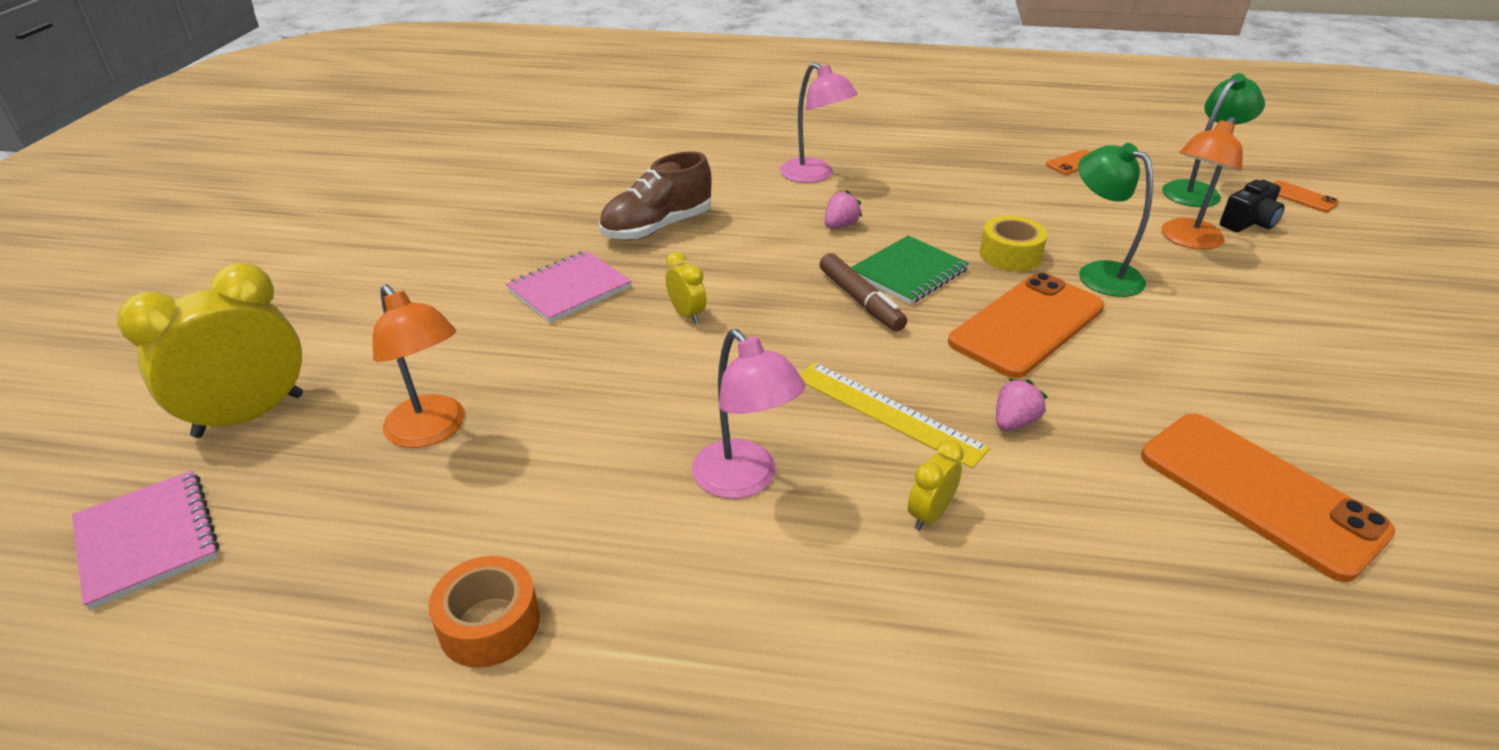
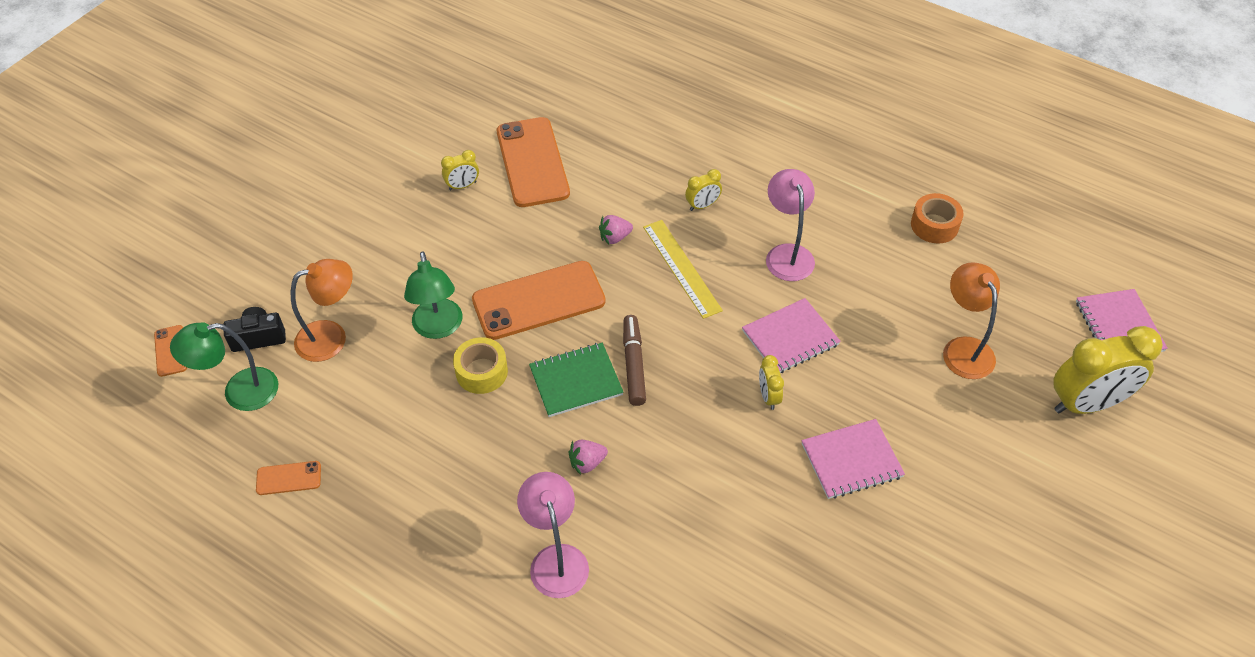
camera: 155 degrees left, 15 degrees up
brown shoe [599,151,711,240] -> none
none -> yellow clock [441,150,479,190]
none -> pink notebook [742,298,841,373]

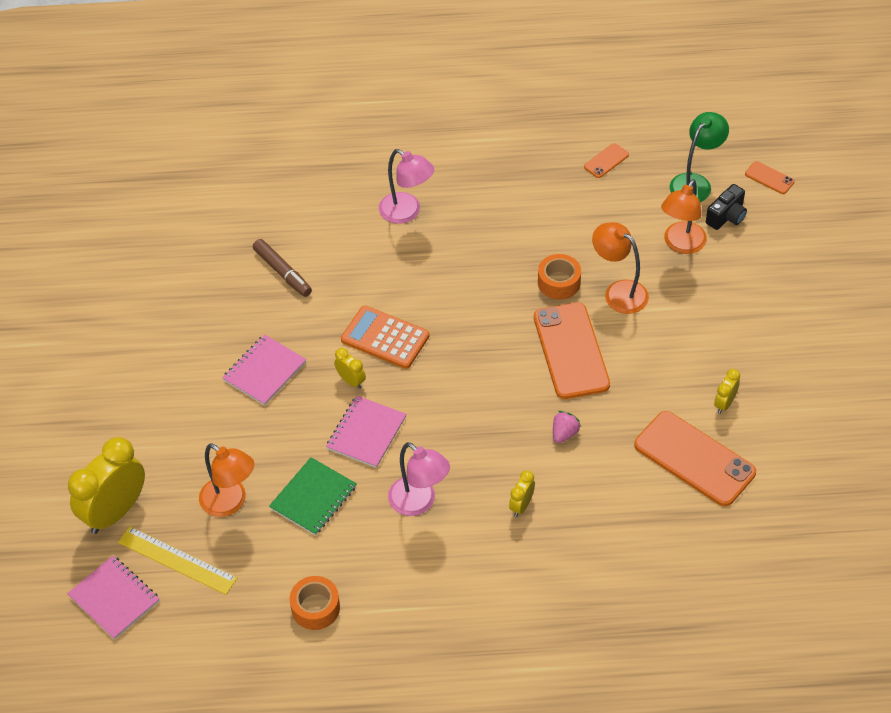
camera: 145 degrees right, 0 degrees up
green lamp [404,251,462,339] -> orange lamp [592,222,649,314]
yellow tape [453,337,508,394] -> orange tape [538,254,581,300]
orange phone [472,261,606,340] -> orange phone turned 45 degrees counterclockwise [534,302,610,399]
green notebook [529,343,623,417] -> green notebook moved to [269,457,357,536]
pink strawberry [568,440,608,475] -> none
brown marker [623,315,646,406] -> brown marker moved to [253,239,312,297]
yellow ruler [643,220,723,319] -> yellow ruler moved to [118,527,237,595]
none -> orange calculator [341,306,430,369]

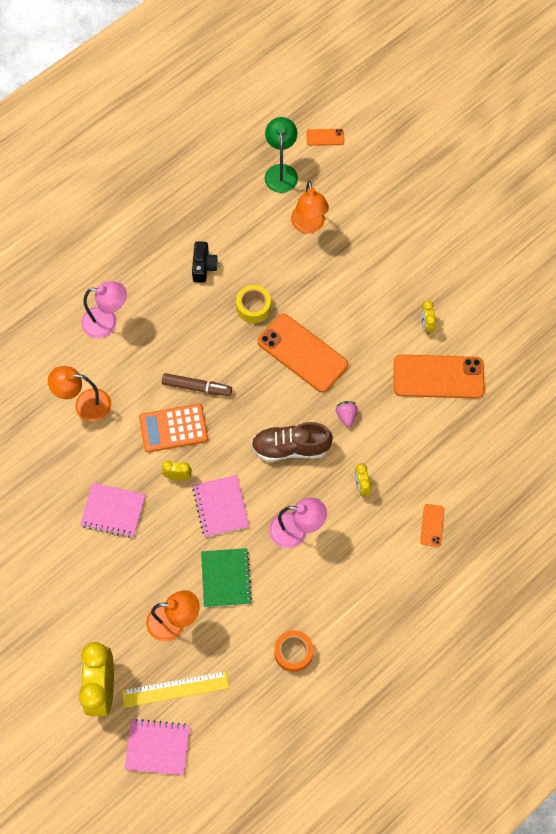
camera: 40 degrees left, 15 degrees up
pink notebook [222,334,306,406] -> pink notebook turned 75 degrees counterclockwise [80,483,146,538]
brown marker [253,239,312,297] -> brown marker moved to [162,373,232,396]
orange tape [538,254,581,300] -> yellow tape [236,285,271,323]
orange phone [584,143,629,178] -> orange phone moved to [420,504,444,547]
orange lamp [592,222,649,314] -> orange lamp moved to [48,366,111,422]
black camera [706,184,747,230] -> black camera moved to [192,241,218,283]
none -> brown shoe [251,422,333,462]

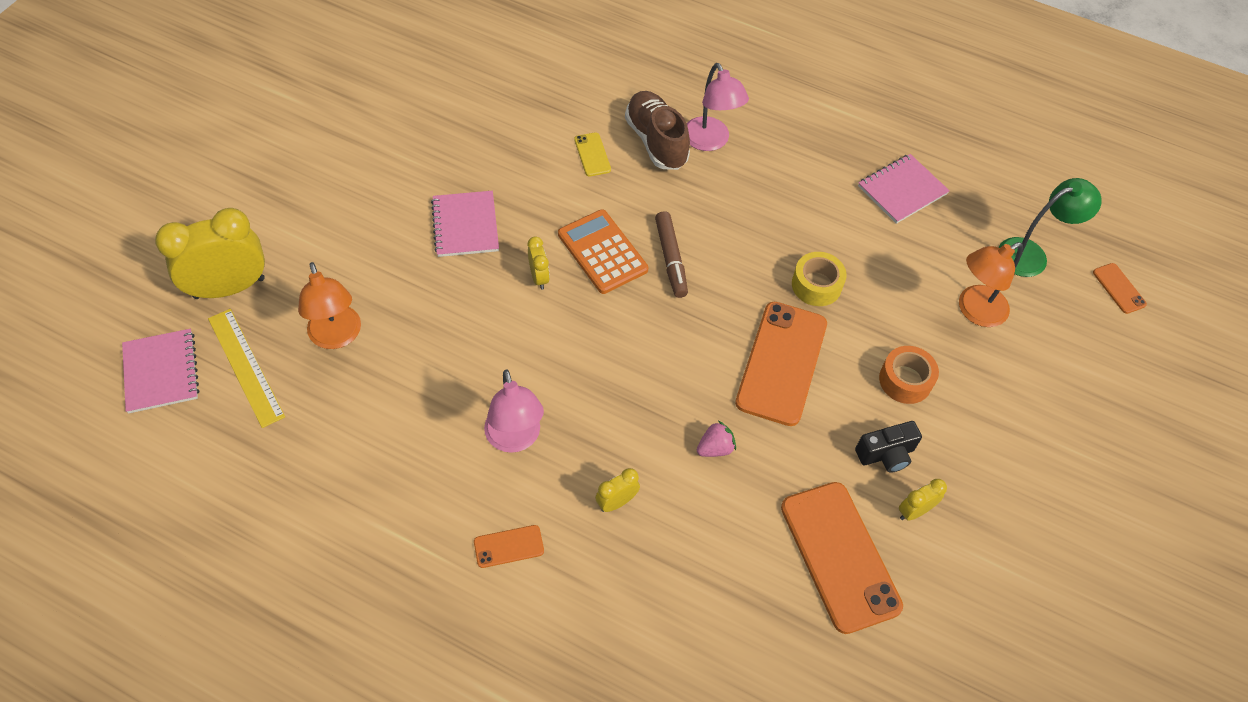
camera: 65 degrees right, 10 degrees down
orange lamp [48,366,111,422] -> yellow phone [574,133,611,176]
black camera [192,241,218,283] -> black camera moved to [855,421,922,473]
pink notebook [192,475,249,537] -> pink notebook moved to [858,154,950,224]
green notebook [201,548,252,607] -> none
brown shoe [251,422,333,462] -> brown shoe moved to [625,91,690,170]
orange tape [274,630,313,672] -> orange tape moved to [879,346,939,404]
orange phone [420,504,444,547] -> orange phone moved to [474,525,544,568]

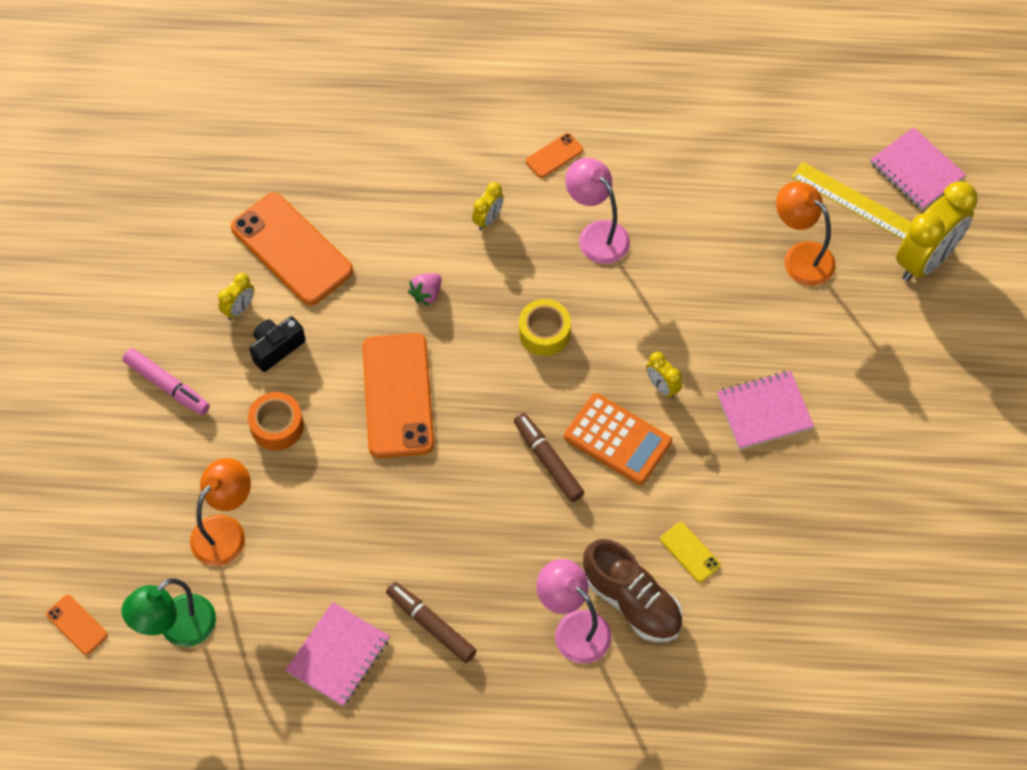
camera: 160 degrees right, 5 degrees up
pink notebook [431,191,499,257] -> pink notebook turned 75 degrees counterclockwise [717,371,814,450]
yellow tape [792,252,847,306] -> yellow tape moved to [519,299,571,356]
none -> pink marker [123,348,210,415]
none -> brown marker [386,582,477,663]

